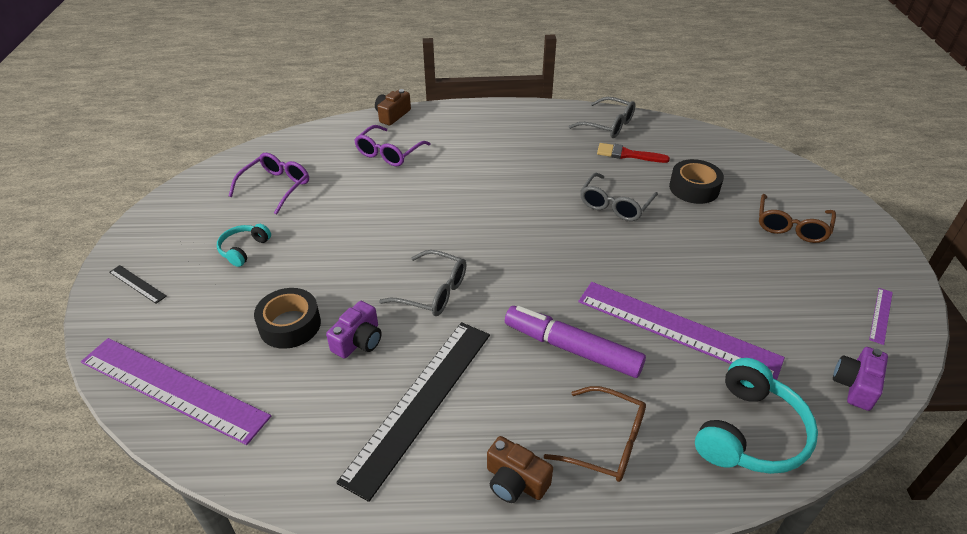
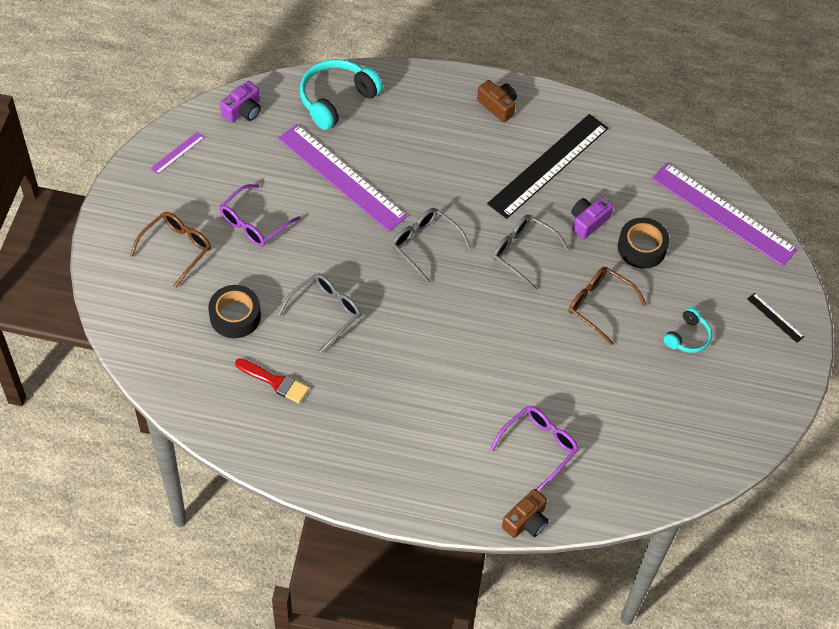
camera: 170 degrees left, 15 degrees up
purple glasses [229,153,309,214] -> purple glasses moved to [219,184,300,247]
purple marker [505,306,646,378] -> none
brown glasses [544,386,646,482] -> brown glasses moved to [569,267,647,345]
grey glasses [568,97,636,138] -> grey glasses moved to [392,208,471,284]

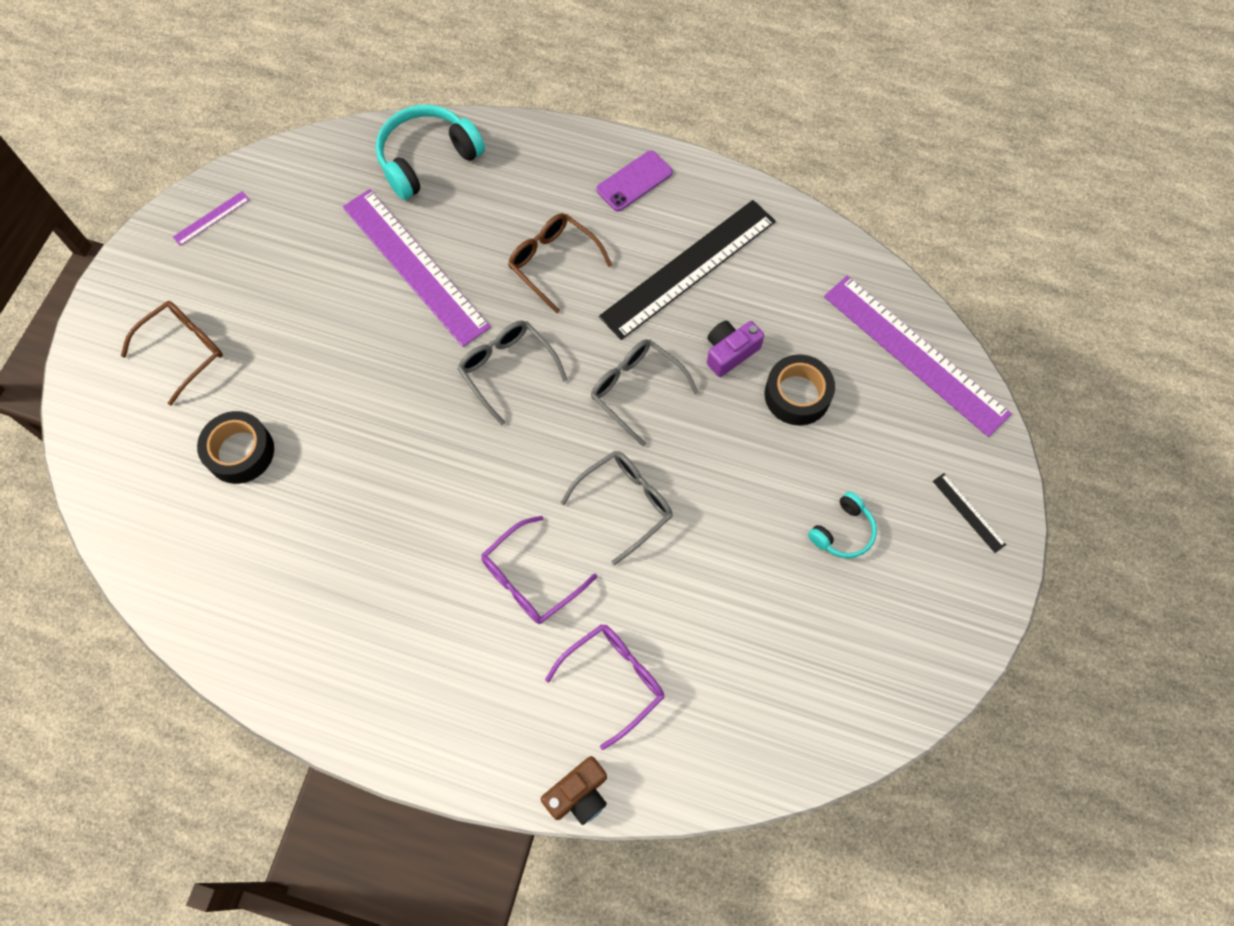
camera: 10 degrees right, 10 degrees up
purple glasses [219,184,300,247] -> purple glasses moved to [481,516,597,624]
purple camera [220,81,261,123] -> none
red brush [235,358,309,404] -> none
grey glasses [278,273,361,353] -> grey glasses moved to [561,451,673,565]
brown camera [477,80,517,122] -> purple phone [596,150,673,211]
brown glasses [569,267,647,345] -> brown glasses moved to [508,213,612,313]

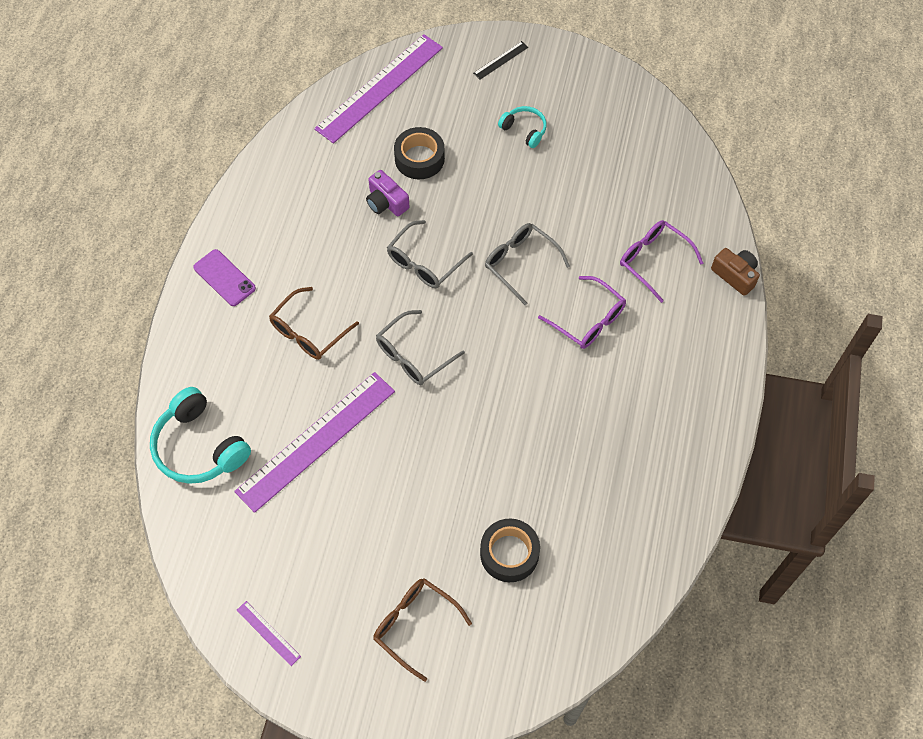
camera: 95 degrees left, 5 degrees down
black ruler [599,200,776,340] -> none

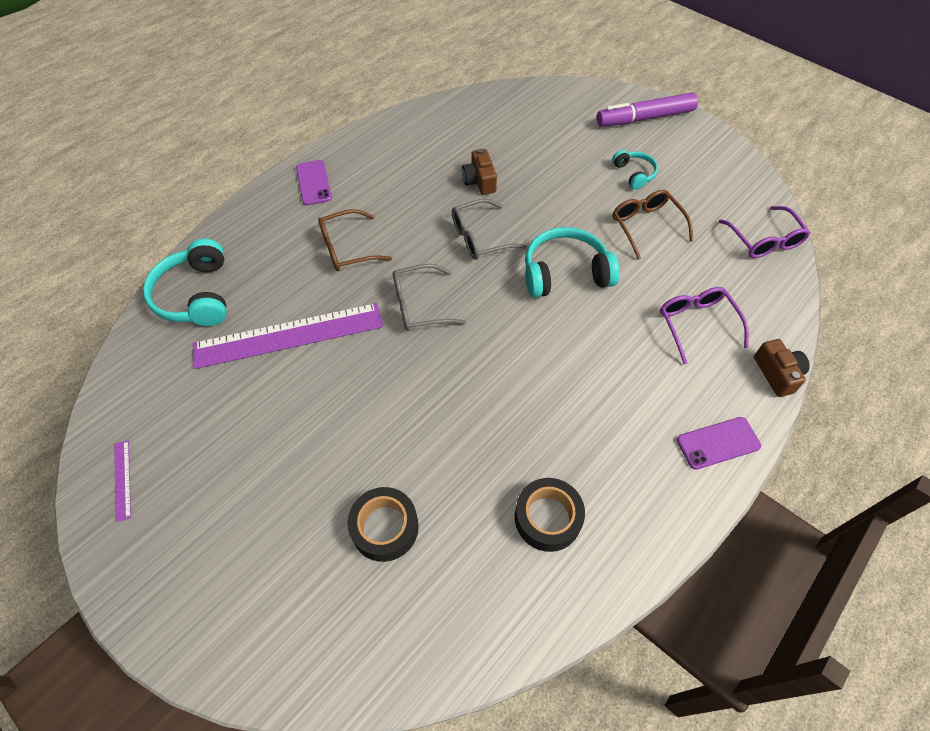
camera: 30 degrees right, 5 degrees down
purple ruler [314,34,443,144] -> none
purple camera [366,170,409,216] -> brown camera [462,149,497,195]
brown glasses [373,578,472,682] -> brown glasses moved to [613,190,693,260]
black tape [394,127,445,179] -> black tape moved to [515,478,585,552]
black ruler [473,41,528,80] -> purple marker [597,93,698,126]
grey glasses [485,223,570,305] -> turquoise headphones [525,227,620,298]
purple glasses [538,276,626,349] -> purple glasses moved to [718,206,810,258]
none -> purple phone [677,417,761,470]

